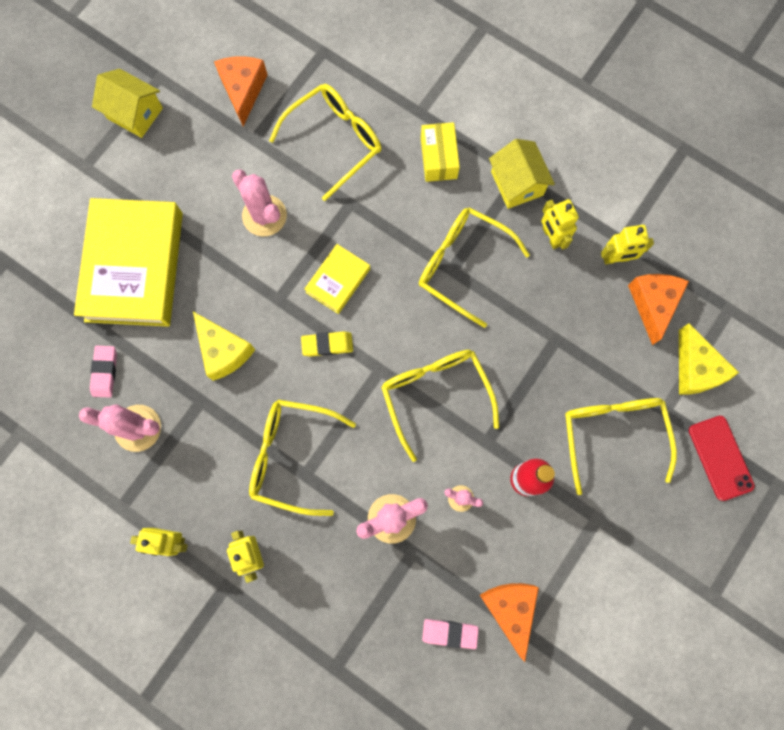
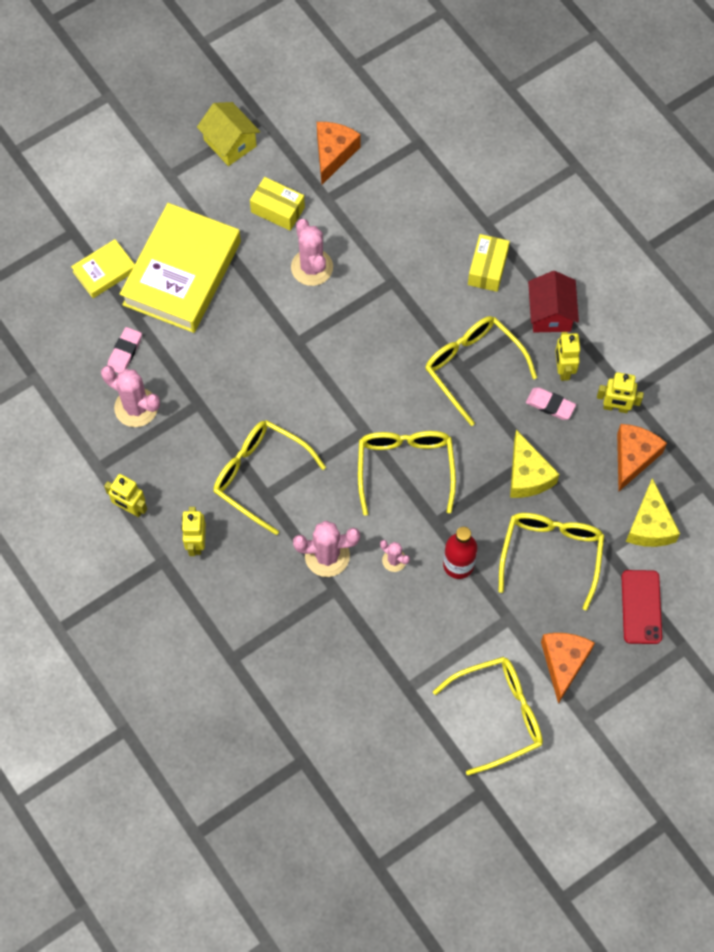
camera: 20 degrees right, 10 degrees down
yellow cheese [193,312,255,381] -> yellow cheese moved to [510,430,559,498]
yellow glasses [269,84,381,201] -> yellow glasses moved to [433,657,543,775]
yellow eraser [301,331,353,357] -> none
yellow book [304,244,370,314] -> yellow book moved to [71,239,135,298]
pink eraser [422,619,479,649] -> pink eraser moved to [526,387,576,420]
orange cheese [480,583,539,662] -> orange cheese moved to [541,633,595,704]
yellow house [489,139,555,209] -> red house [528,271,579,332]
none -> yellow box [250,177,305,231]

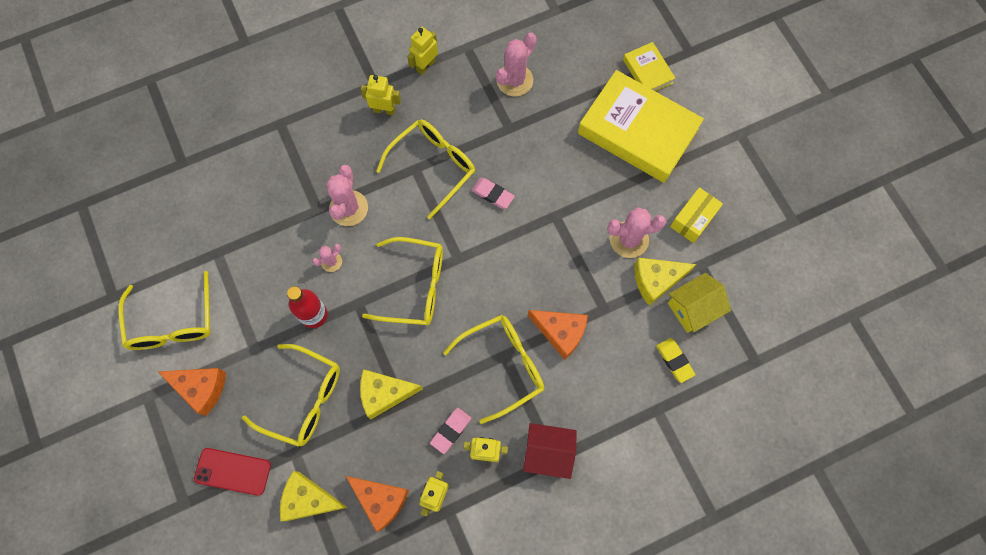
camera: 100 degrees right, 5 degrees up
pink eraser [107,327,142,373] -> pink eraser moved to [472,178,515,209]
yellow house [197,102,260,166] -> yellow house moved to [668,273,731,333]
orange cheese [317,122,361,185] -> orange cheese moved to [528,310,588,360]
yellow box [468,234,510,292] -> none
none -> yellow cheese [634,258,697,306]
none -> yellow eraser [656,338,696,383]

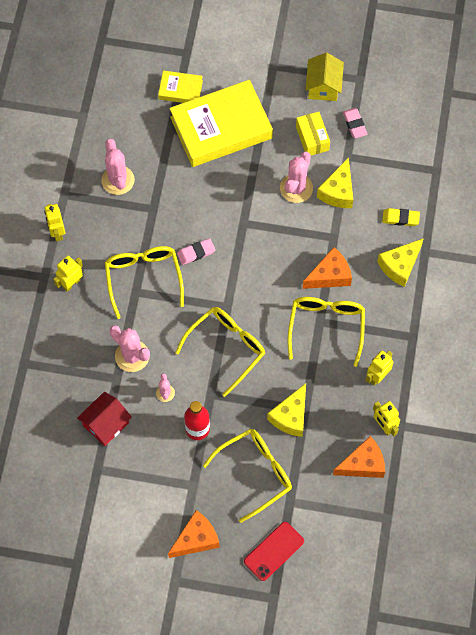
camera: 55 degrees left, 5 degrees down
yellow glasses [118,271,211,350] -> none
yellow cheese [280,471,348,521] -> yellow cheese moved to [377,238,424,287]
pink eraser [430,408,472,454] -> pink eraser moved to [343,108,367,138]
red house [523,423,577,479] -> red house moved to [77,392,132,446]
yellow house [668,273,731,333] -> yellow house moved to [306,53,344,101]

